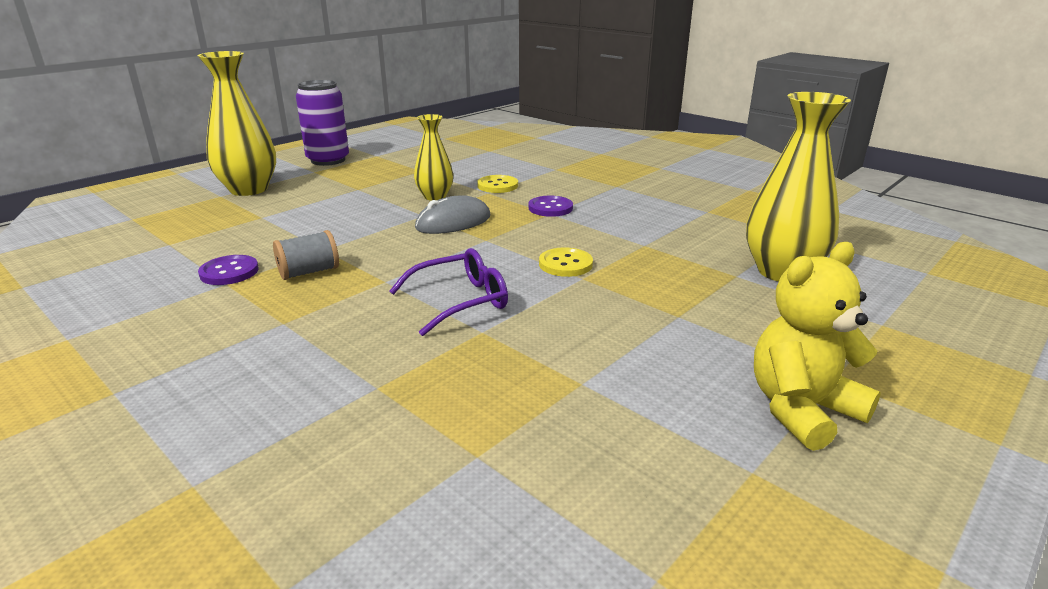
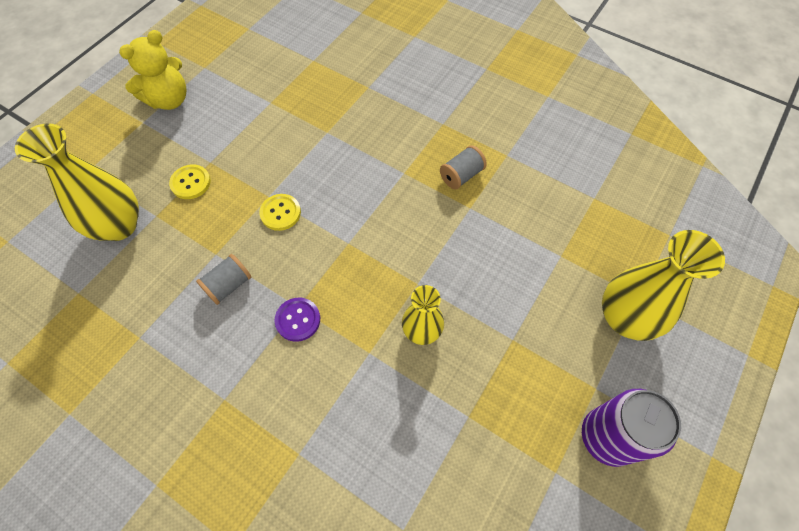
camera: 170 degrees right, 35 degrees up
purple button [198,255,259,285] -> none
purple glasses [389,248,508,336] -> none
grey mouse [415,195,490,234] -> none
yellow button [477,175,518,193] -> yellow button moved to [169,164,211,199]
none -> grey spool [196,254,252,305]

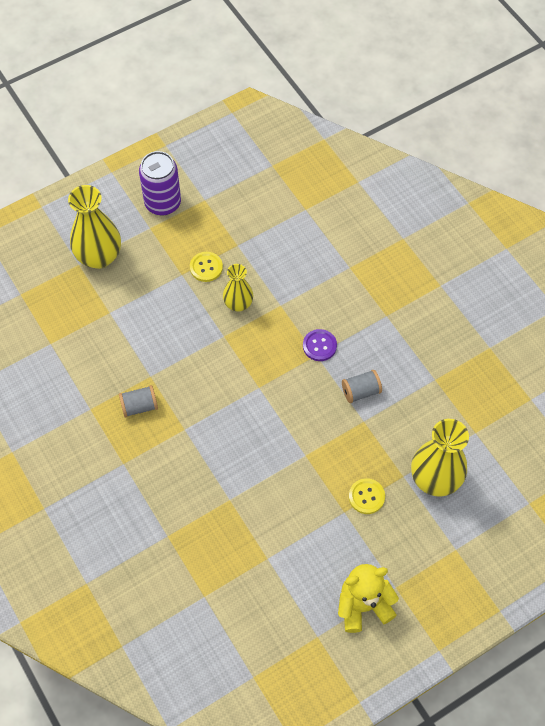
camera: 155 degrees left, 0 degrees up
yellow button [259,194,301,231] -> yellow button moved to [190,252,223,282]

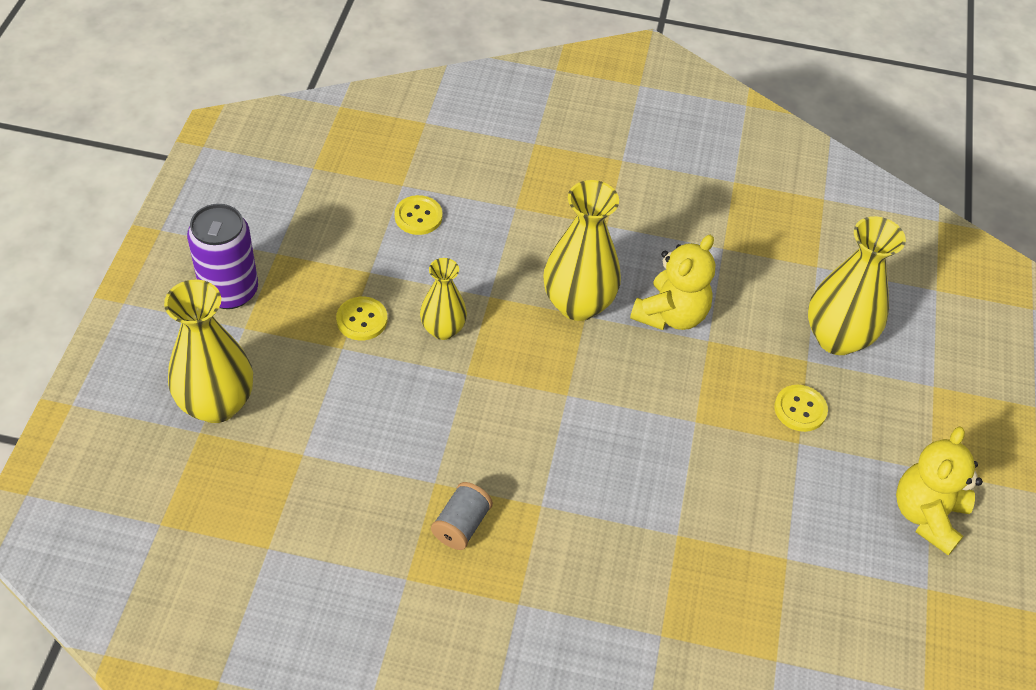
camera: 50 degrees left, 10 degrees down
purple button [303,329,337,361] -> yellow vase [543,180,621,321]
grey spool [342,370,382,403] -> yellow teddy bear [630,235,715,330]
none -> yellow button [395,195,442,235]

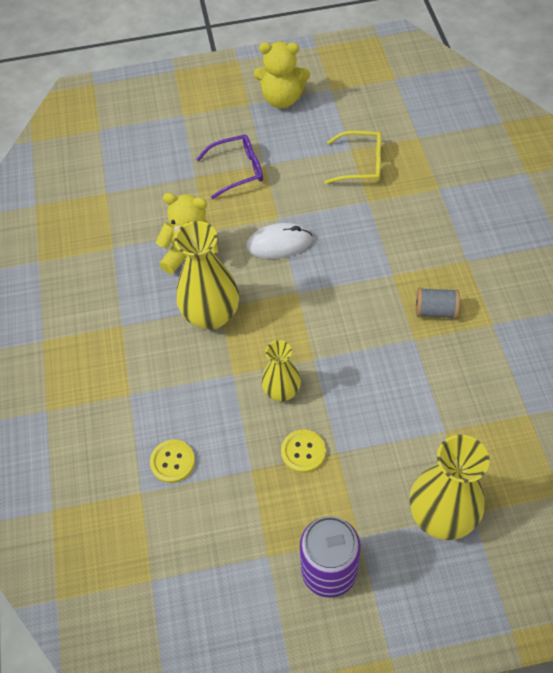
camera: 105 degrees left, 5 degrees up
yellow button [774,385,828,432] -> purple glasses [196,134,263,199]
yellow vase [808,216,906,355] -> none
none -> white mouse [246,223,312,259]
none -> yellow glasses [324,131,382,184]

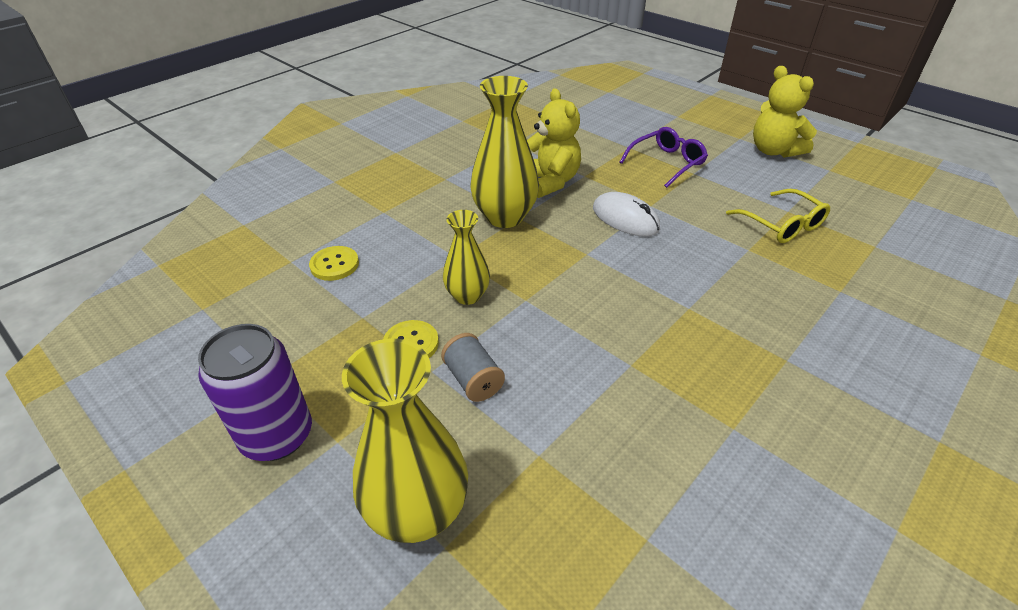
camera: 50 degrees right, 15 degrees down
purple glasses [196,134,263,199] -> purple glasses turned 75 degrees counterclockwise [620,127,708,188]
grey spool [416,288,460,319] -> grey spool moved to [441,333,505,402]

